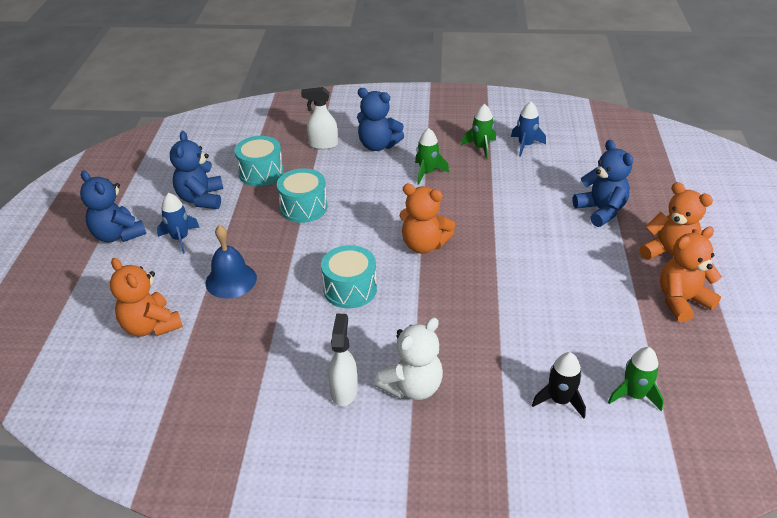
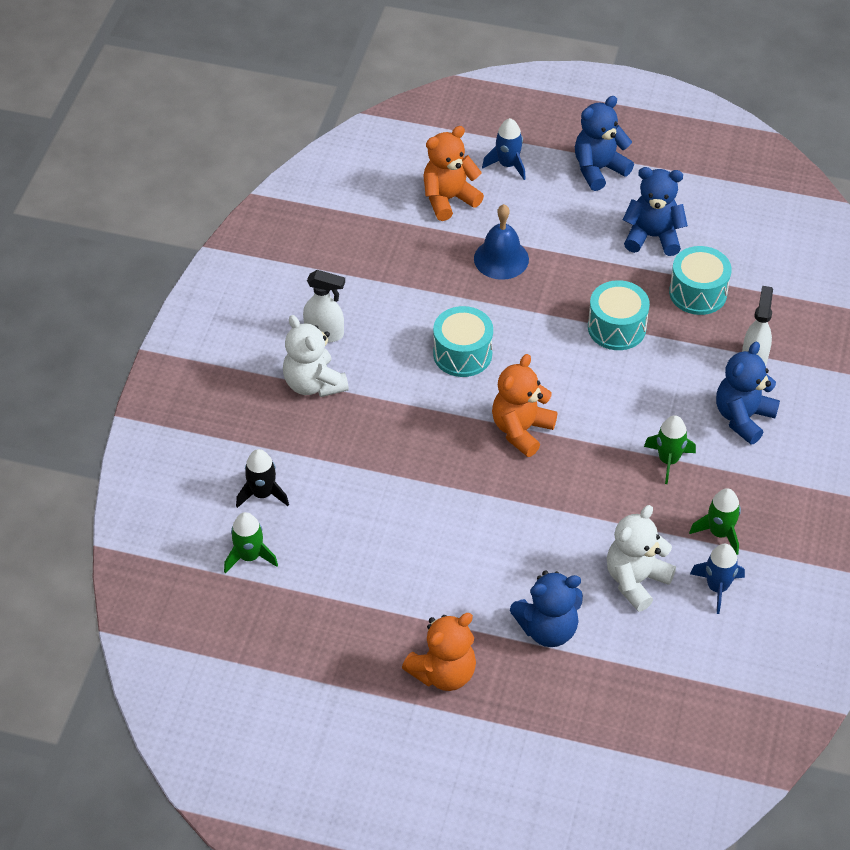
camera: 100 degrees right, 10 degrees up
blue rocket [157,193,200,254] -> blue rocket moved to [482,118,526,180]
orange teddy bear [660,227,722,323] -> none
none -> white teddy bear [607,505,676,612]

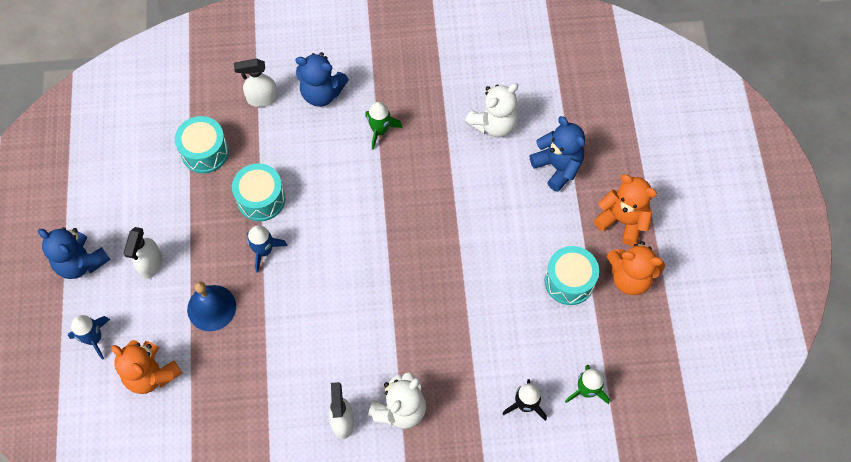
camera: 110 degrees left, 15 degrees up
turquoise drum [433,306,493,377] -> turquoise drum moved to [545,246,599,305]
orange teddy bear [492,354,557,457] -> orange teddy bear moved to [607,241,665,295]
white teddy bear [607,505,676,612] -> white teddy bear turned 60 degrees counterclockwise [465,83,518,137]
blue teddy bear [623,167,688,256] -> none
green rocket [689,488,741,555] -> none
blue rocket [690,544,745,614] -> blue rocket moved to [247,225,287,273]
none -> white spray bottle [123,227,162,279]

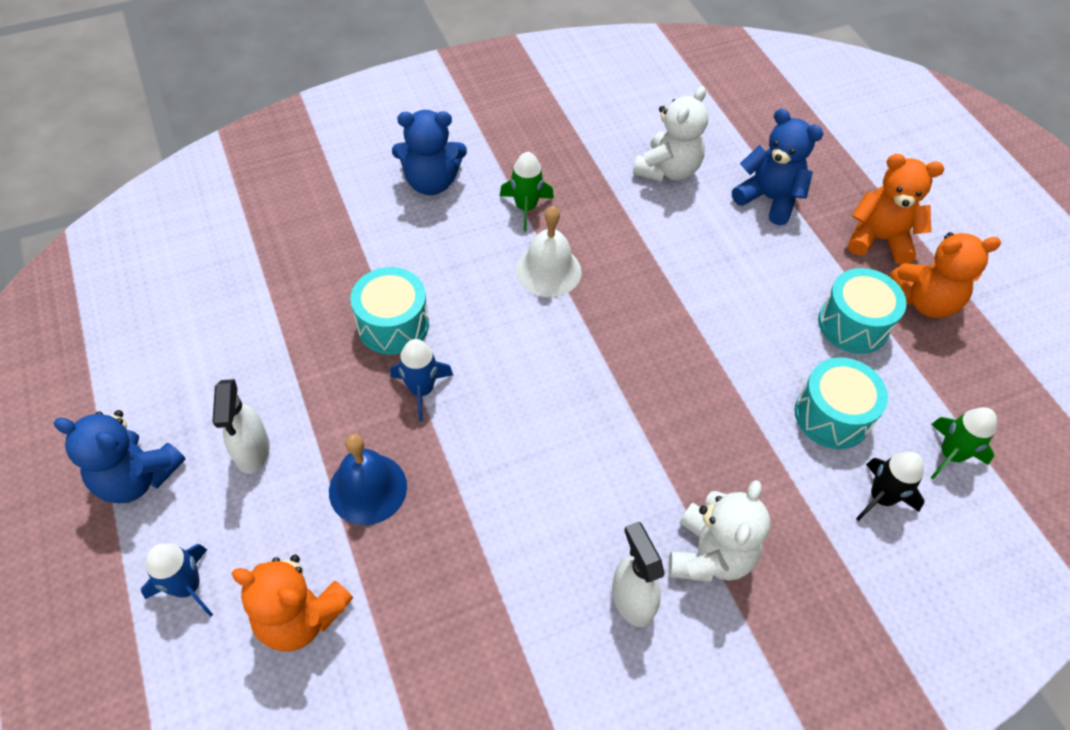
camera: 20 degrees left, 10 degrees down
turquoise drum [175,116,229,173] -> turquoise drum moved to [795,357,888,449]
white spray bottle [234,58,278,107] -> none
none -> white bell [516,206,582,297]

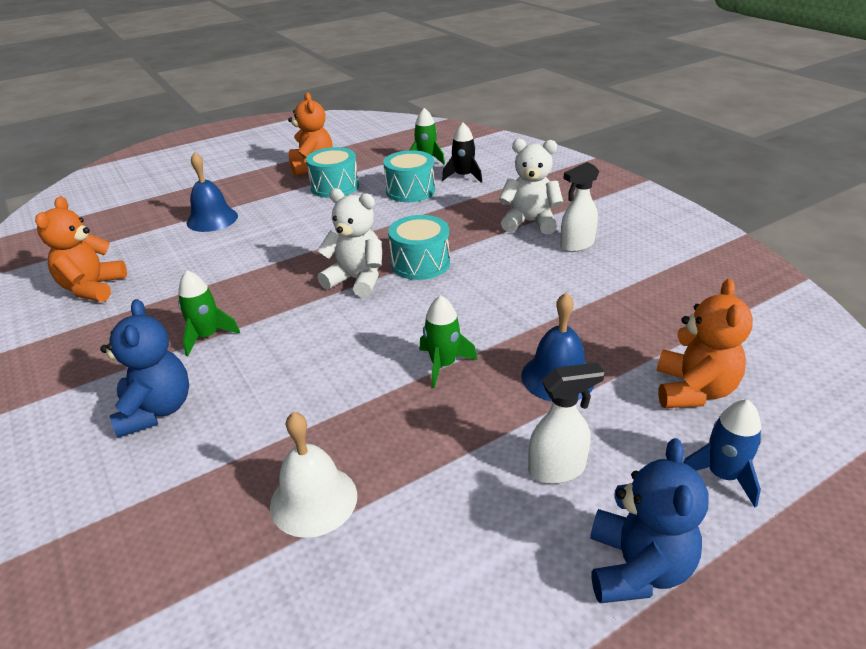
camera: 95 degrees left, 20 degrees down
turquoise drum [350,267,429,355] -> turquoise drum moved to [388,215,450,280]
blue rocket [390,339,453,421] -> green rocket [419,295,477,388]
white bell [516,206,582,297] -> white bell moved to [270,412,357,538]
white teddy bear [633,86,708,182] -> white teddy bear moved to [317,188,382,298]
blue teddy bear [732,109,824,225] -> blue bell [187,152,238,232]
orange teddy bear [848,154,944,265] -> orange teddy bear moved to [35,196,127,302]

